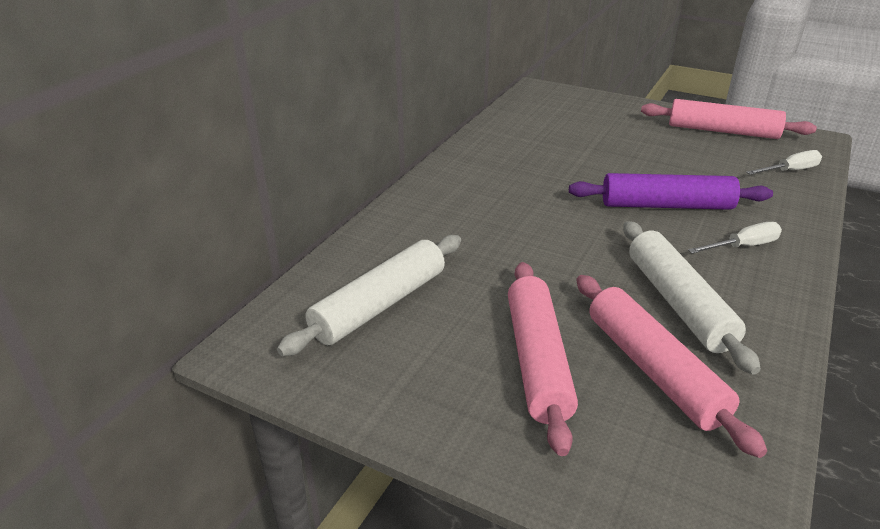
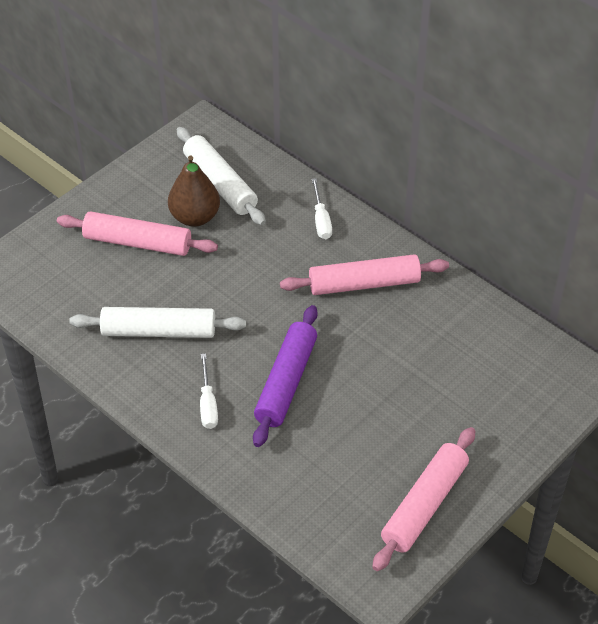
camera: 105 degrees right, 15 degrees up
pink rolling pin [576,275,767,458] -> pink rolling pin moved to [280,254,449,295]
white screwdriver [746,150,822,175] -> white screwdriver moved to [312,178,332,239]
none -> brown pear [168,156,220,227]

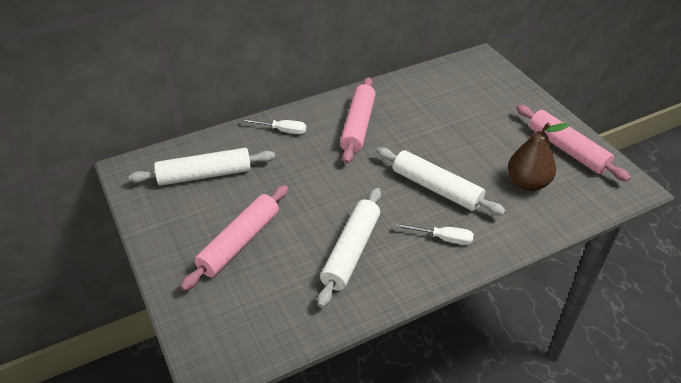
camera: 70 degrees left, 5 degrees down
brown pear [168,156,220,227] -> brown pear moved to [508,123,569,191]
purple rolling pin [253,305,318,447] -> white rolling pin [376,147,506,215]

